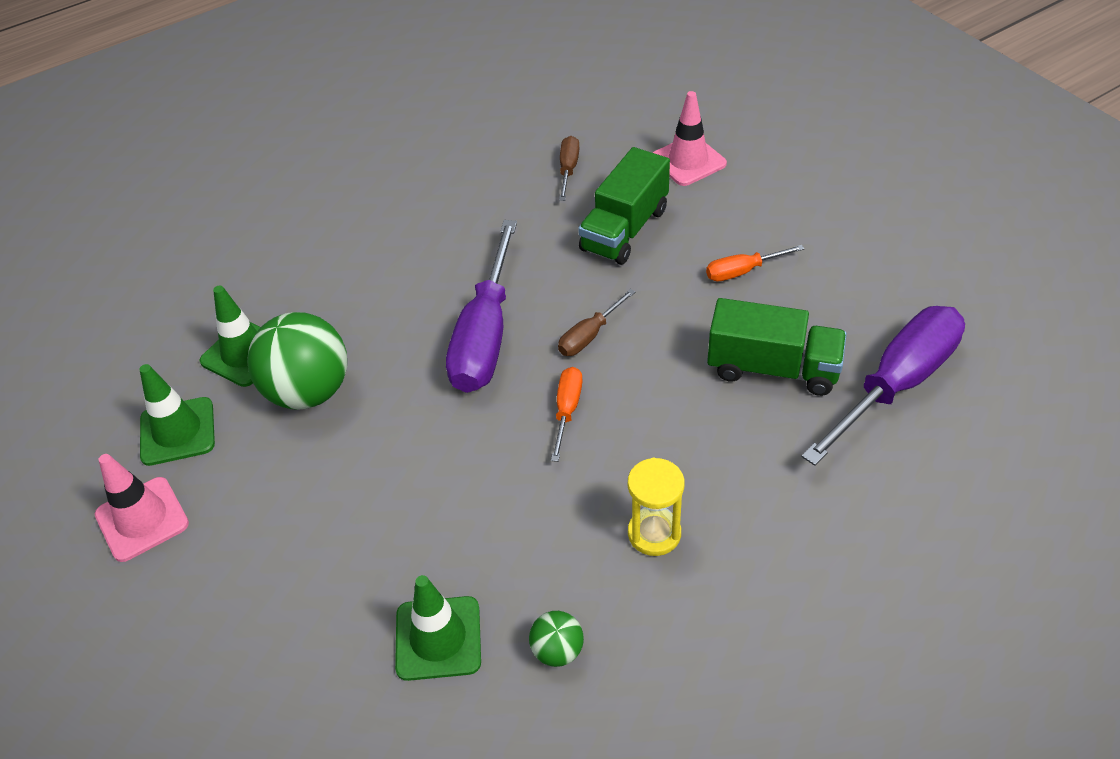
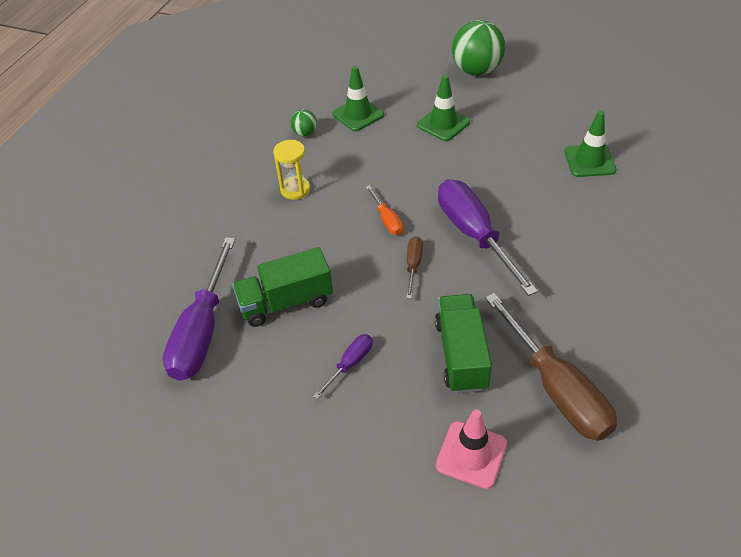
camera: 145 degrees right, 0 degrees up
pink traffic cone [95,454,189,562] -> none
green traffic cone [139,364,215,466] -> green traffic cone moved to [417,75,470,141]
green ball [247,312,347,410] -> green ball moved to [452,20,505,76]
brown screwdriver [559,136,580,201] -> brown screwdriver [485,293,617,441], size x2.14
orange screwdriver [706,245,804,281] -> purple screwdriver [313,334,373,399]

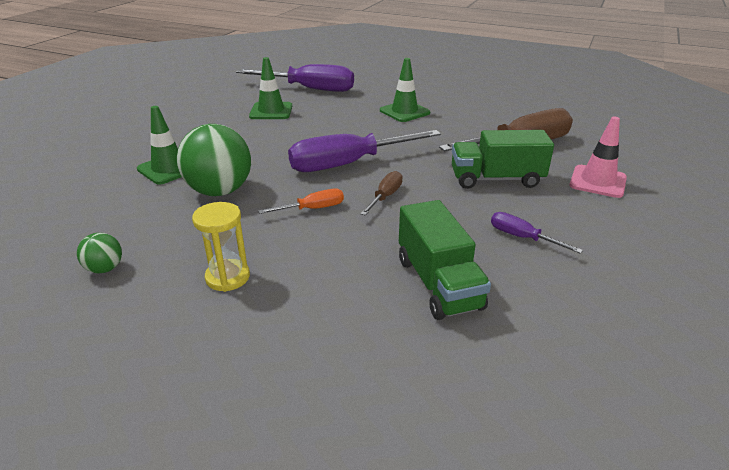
camera: 90 degrees left, 15 degrees down
purple screwdriver [163,237,235,381] -> purple screwdriver moved to [236,64,354,92]
green traffic cone [332,66,384,131] -> green traffic cone moved to [380,58,430,122]
brown screwdriver [406,236,423,299] -> brown screwdriver turned 105 degrees clockwise [360,171,403,216]
green ball [452,20,505,76] -> green ball moved to [177,124,251,196]

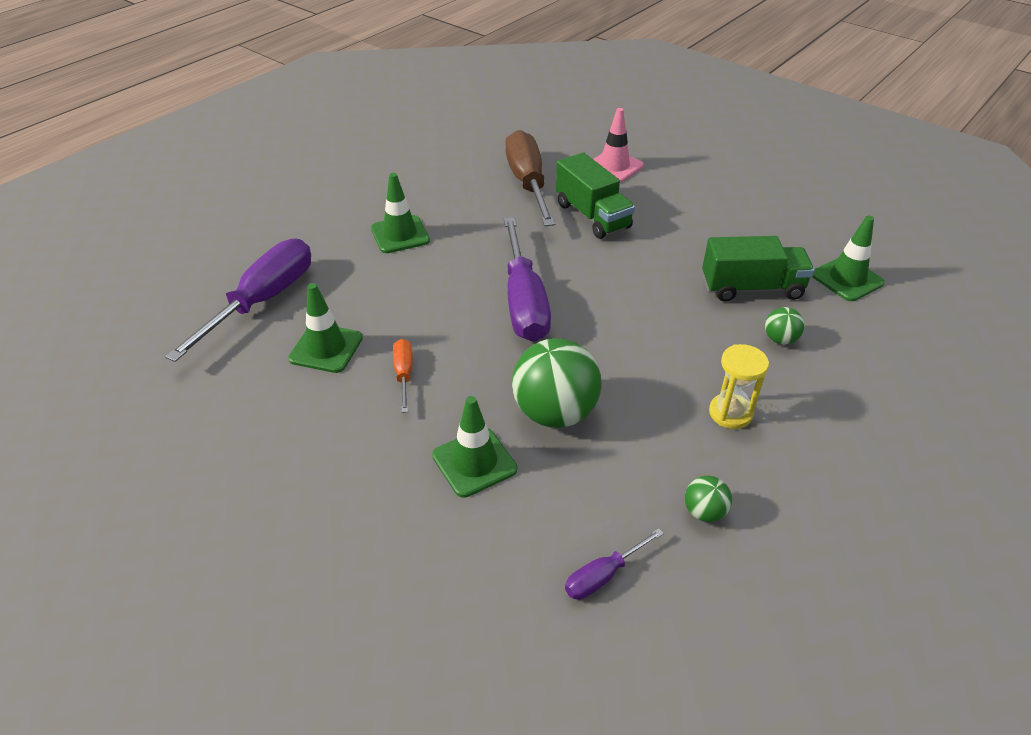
camera: 75 degrees left, 10 degrees up
orange screwdriver [258,188,344,214] -> orange screwdriver moved to [393,339,412,413]
brown screwdriver [360,171,403,216] -> none
green truck [452,130,554,189] -> green truck turned 45 degrees counterclockwise [556,152,635,239]
purple screwdriver [491,212,583,254] -> purple screwdriver moved to [565,528,664,600]
none -> green ball [765,307,804,345]
none -> green traffic cone [813,216,885,301]

